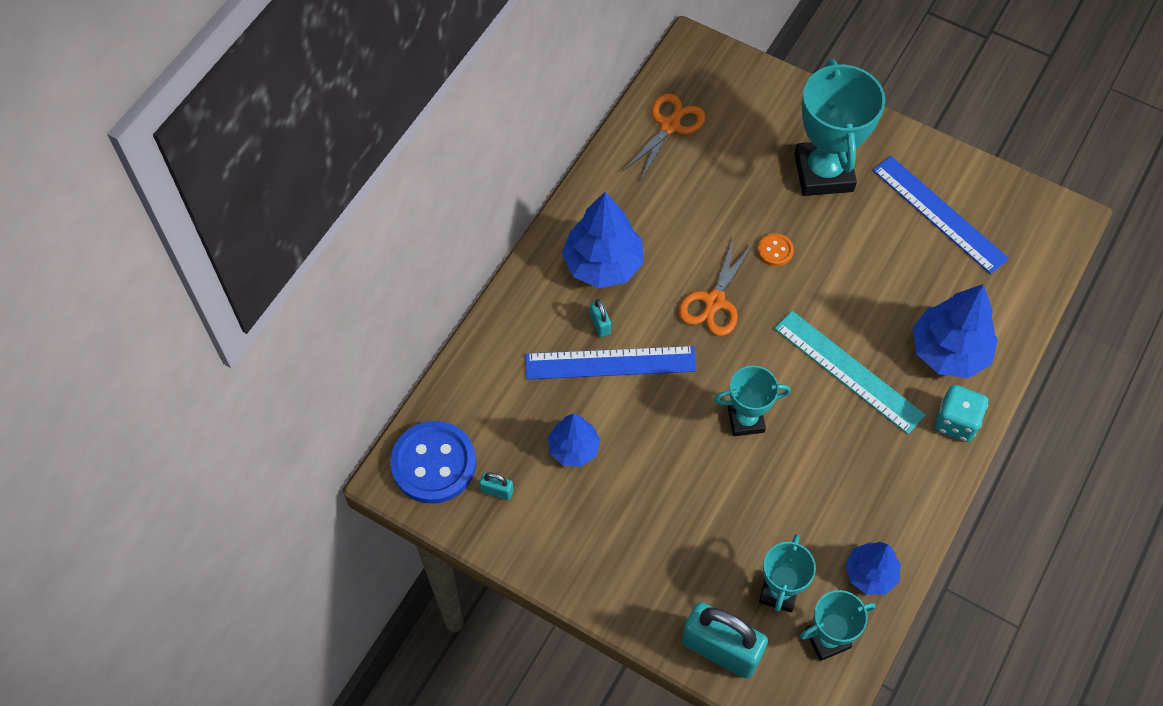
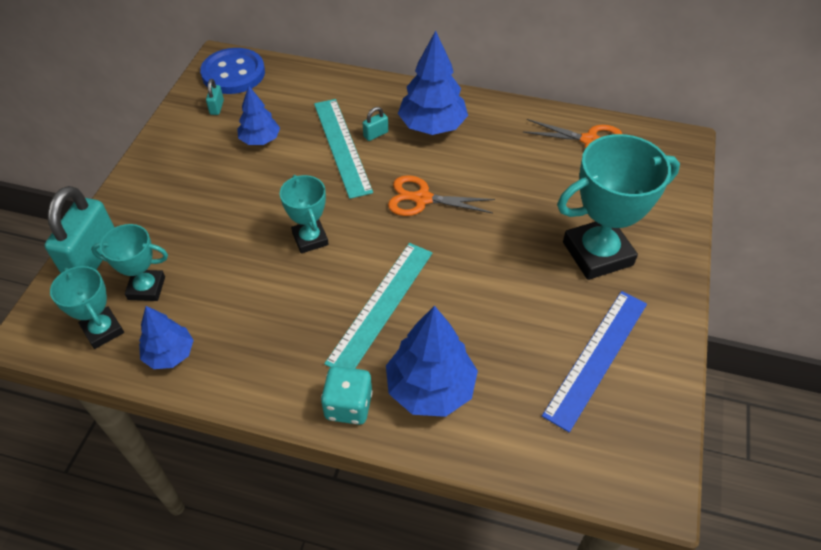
camera: 75 degrees right, 10 degrees down
blue ruler [525,346,697,380] -> turquoise ruler [314,99,373,199]
orange button [758,233,794,266] -> none

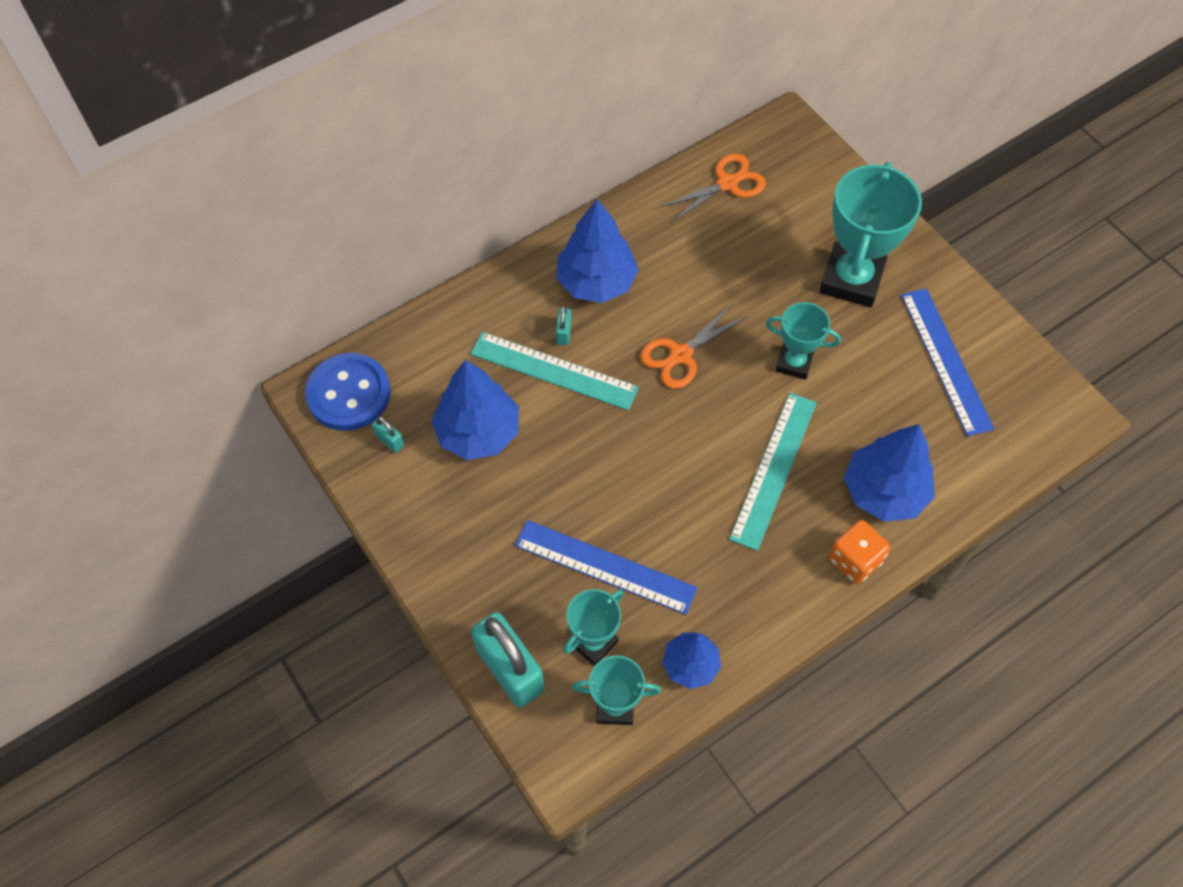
camera: 50 degrees left, 10 degrees up
blue tree [237,85,280,145] -> blue tree [431,360,519,460], size x1.65
turquoise trophy [280,175,329,253] -> turquoise trophy moved to [766,302,841,380]
turquoise dice [321,366,373,425] -> orange dice [829,520,891,584]
turquoise ruler [324,243,432,369] -> turquoise ruler turned 45 degrees clockwise [729,393,817,551]
none -> blue ruler [515,520,698,615]

